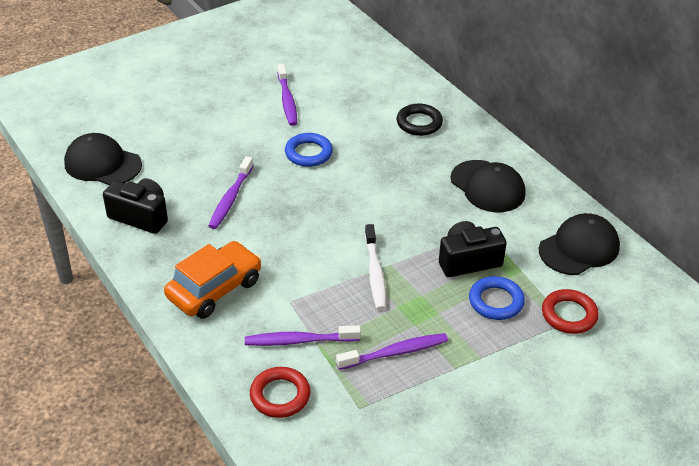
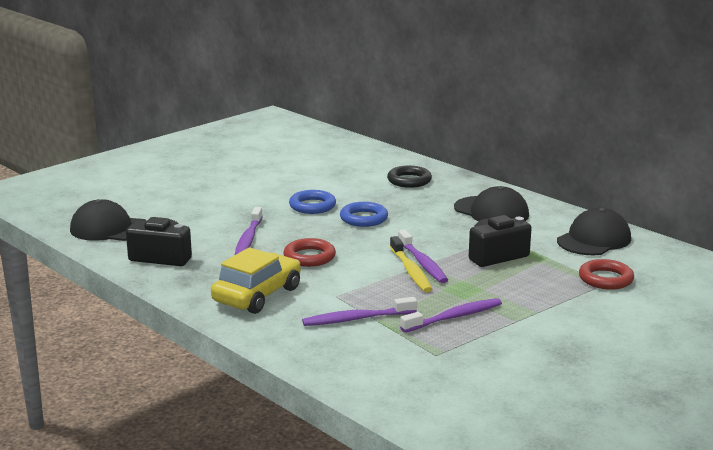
camera: 10 degrees left, 20 degrees down
orange car [164,241,261,319] -> yellow car [211,247,301,314]
red ring [250,367,310,418] -> red ring moved to [284,238,336,267]
purple toothbrush [278,64,297,126] -> purple toothbrush moved to [398,229,448,283]
white toothbrush [365,224,386,310] -> yellow toothbrush [390,236,432,292]
blue ring [469,276,525,320] -> blue ring moved to [340,202,388,227]

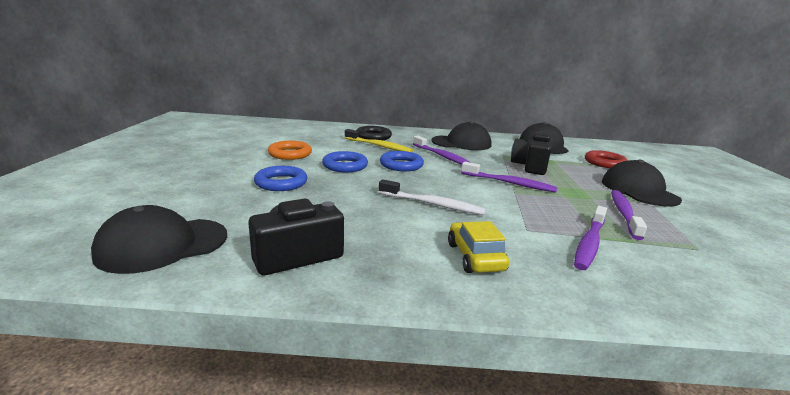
camera: 45 degrees left, 0 degrees up
yellow car [211,247,301,314] -> yellow car [448,221,509,273], size x0.64
purple toothbrush [235,207,263,255] -> purple toothbrush moved to [413,136,471,165]
red ring [284,238,336,267] -> white toothbrush [379,179,486,215]
yellow toothbrush [390,236,432,292] -> yellow toothbrush moved to [345,129,413,152]
none -> blue ring [254,166,308,191]
none -> orange ring [268,141,312,160]
none -> black cap [602,160,682,207]

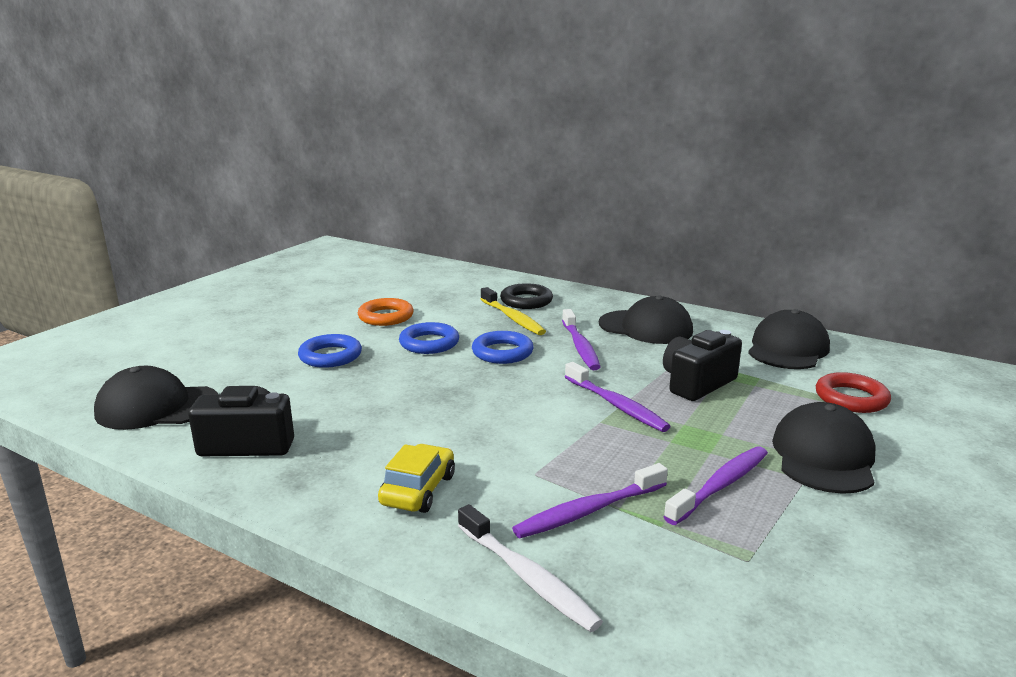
camera: 30 degrees right, 0 degrees up
white toothbrush [379,179,486,215] -> white toothbrush moved to [458,504,603,632]

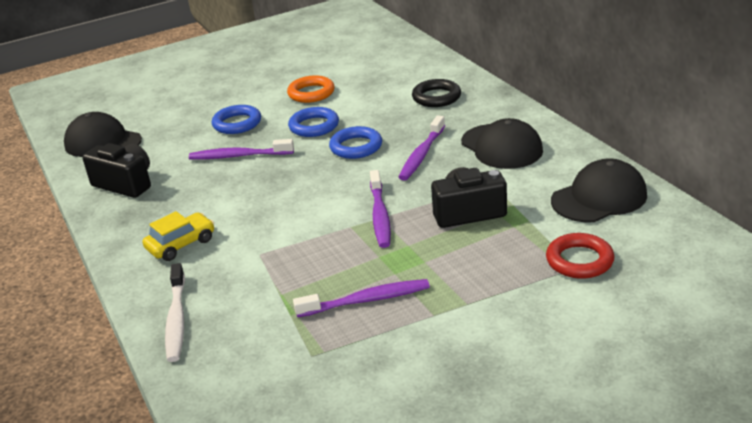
camera: 35 degrees right, 10 degrees up
yellow toothbrush [481,287,546,335] -> none
purple toothbrush [512,463,668,538] -> purple toothbrush moved to [189,139,294,159]
black cap [772,402,876,494] -> none

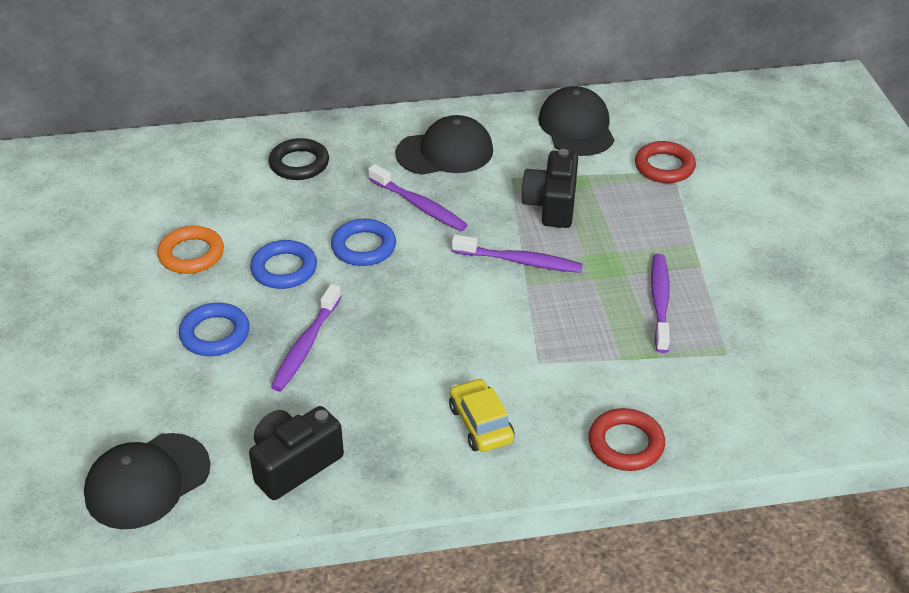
camera: 75 degrees left, 10 degrees up
white toothbrush [165,263,185,362] -> red ring [588,408,665,471]

